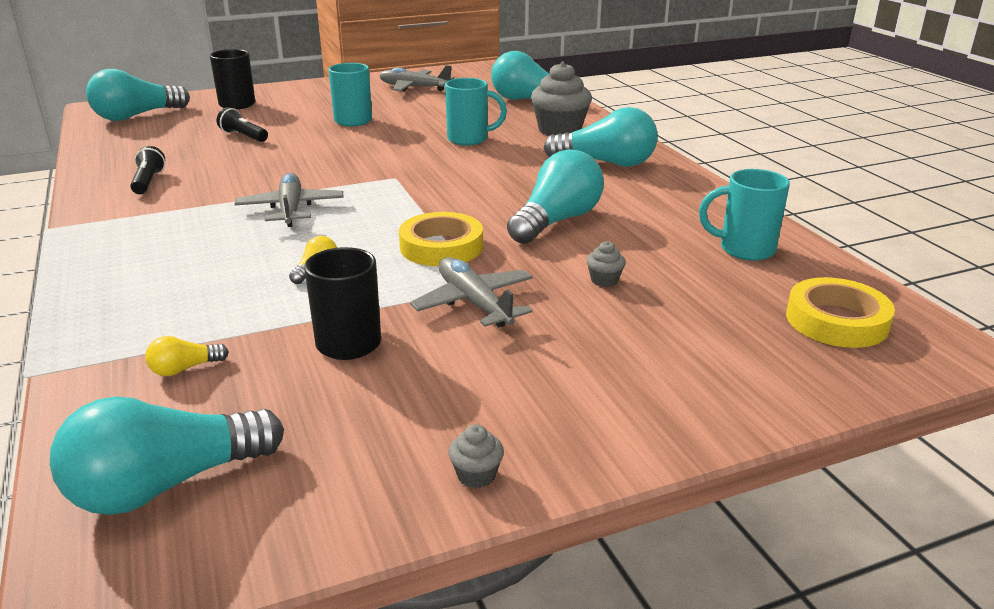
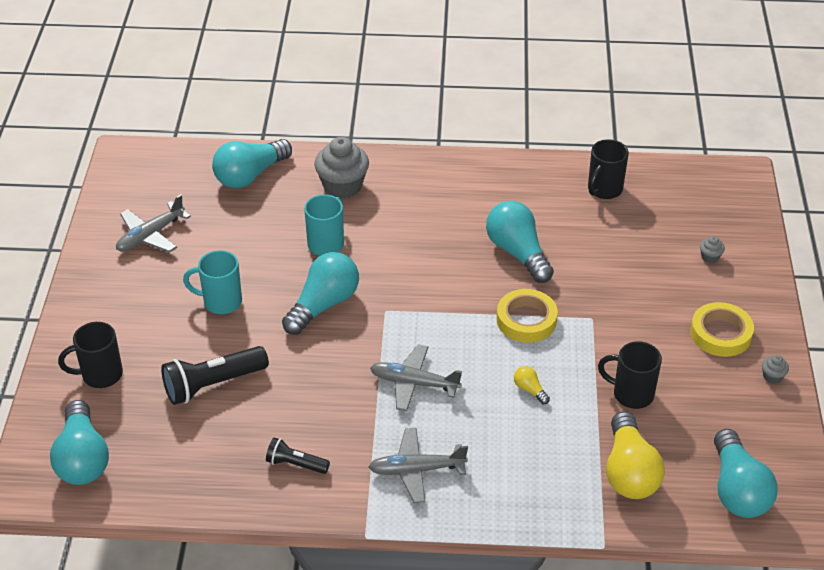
camera: 65 degrees left, 15 degrees up
yellow light bulb [145,336,229,376] -> yellow light bulb [606,411,665,499], size x2.29
black flashlight [217,107,268,142] -> black flashlight [161,346,269,405], size x1.75
grey plane [410,257,533,328] -> grey plane moved to [369,428,468,503]
turquoise light bulb [543,107,658,167] -> turquoise light bulb moved to [282,252,359,335]
grey cupcake [587,241,626,287] -> grey cupcake moved to [700,236,725,263]
turquoise mug [699,169,790,261] -> black mug [588,139,629,199]
yellow tape [786,277,895,348] -> yellow tape moved to [690,302,754,357]

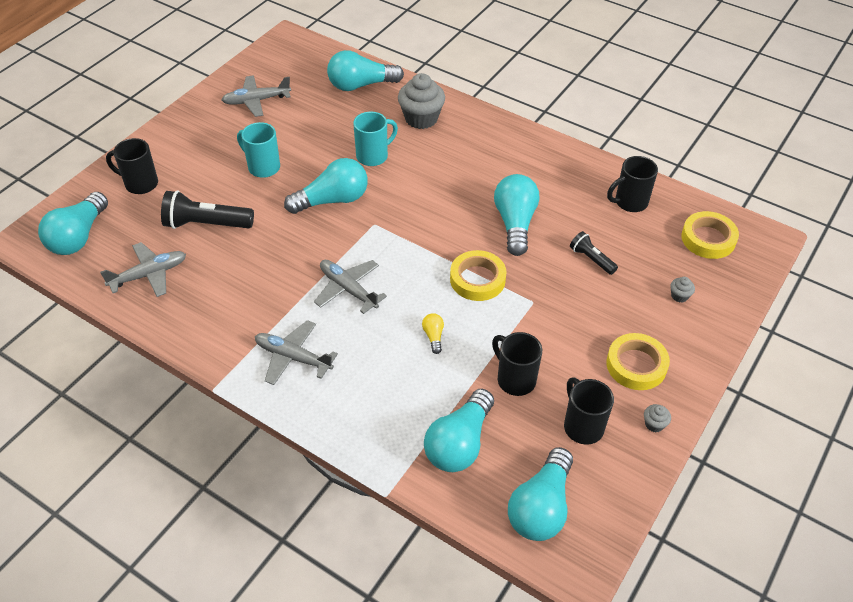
camera: 30 degrees right, 5 degrees up
black flashlight [266,438,330,474] -> black flashlight moved to [570,231,618,275]
yellow light bulb [606,411,665,499] -> turquoise light bulb [424,389,494,472]
none -> grey plane [100,242,186,297]
none -> black mug [564,377,614,445]
none -> yellow tape [681,211,739,259]

